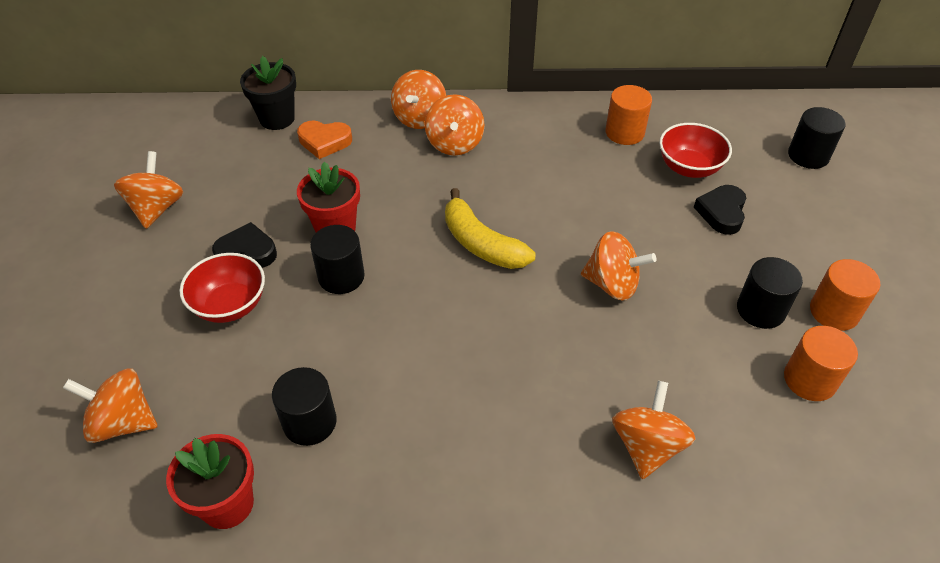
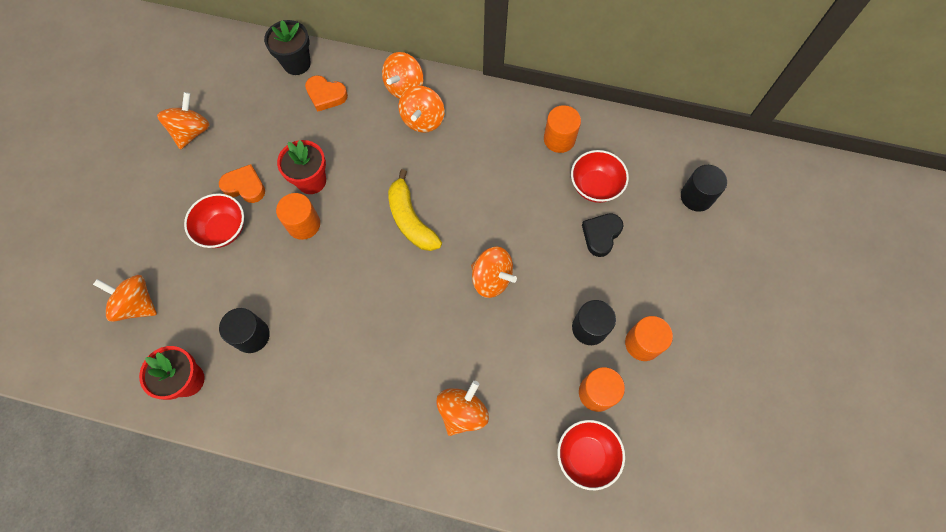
camera: 15 degrees right, 20 degrees up
black heart [212,222,277,268] -> orange heart [219,164,265,203]
black cylinder [310,225,365,294] -> orange cylinder [276,193,320,240]
none -> red bowl [558,420,625,490]

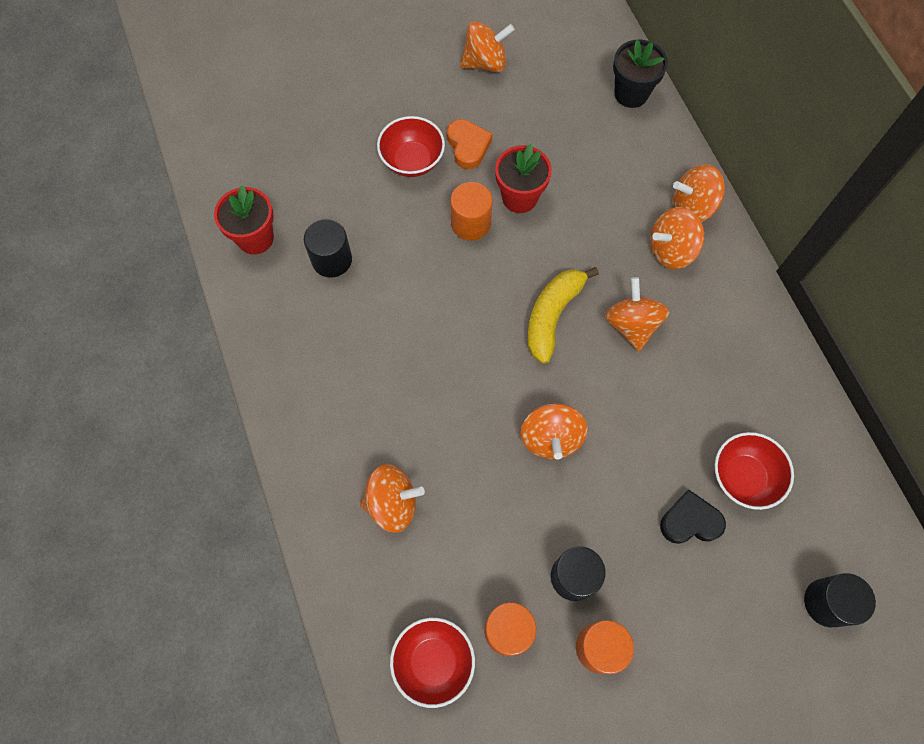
camera: 55 degrees right, 0 degrees up
orange spinning top [93,275,157,322] -> orange spinning top moved to [605,277,669,351]
orange heart [305,75,348,112] -> none
orange cylinder [544,105,581,153] -> none

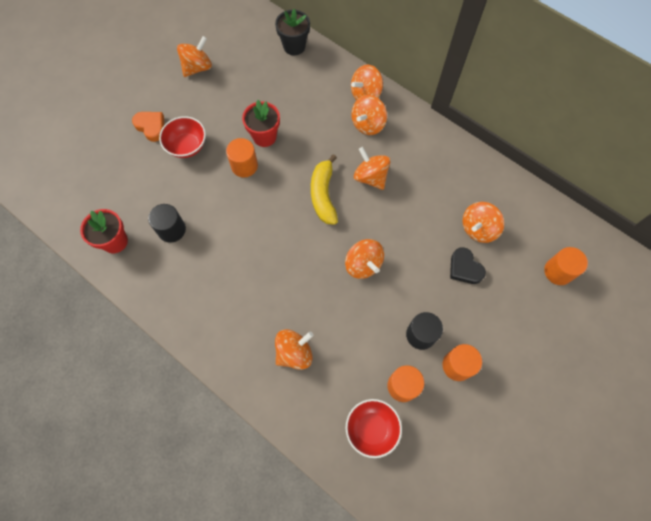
camera: 30 degrees left, 0 degrees up
orange heart [447,119,492,169] -> orange heart moved to [132,112,164,142]
black heart [660,490,726,544] -> black heart turned 90 degrees counterclockwise [450,247,486,284]
red bowl [715,432,794,510] -> orange spinning top [462,202,504,243]
black cylinder [804,573,876,627] -> orange cylinder [544,247,588,285]

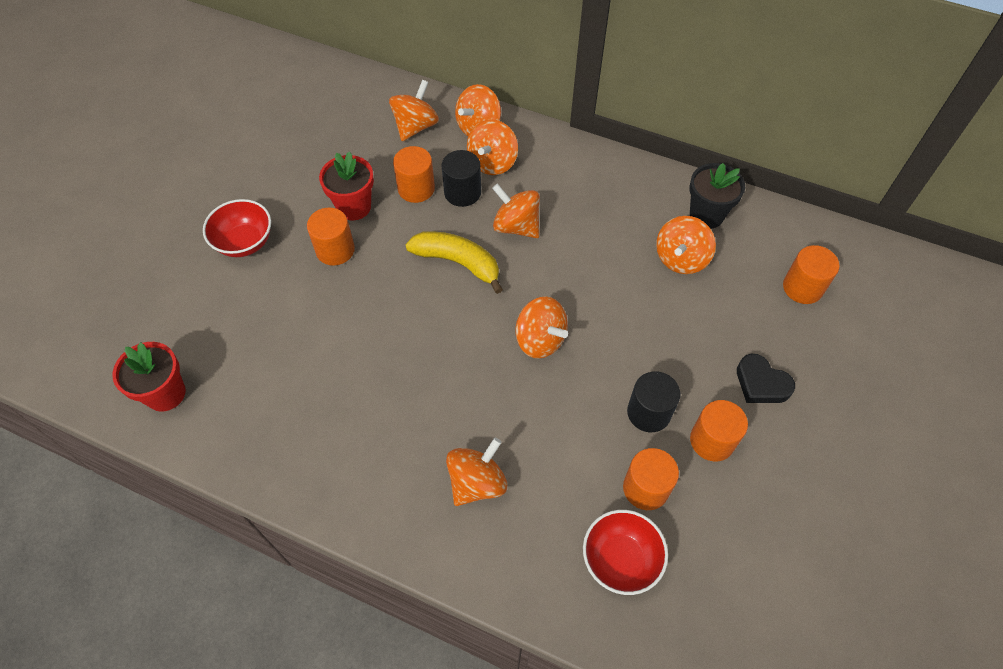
camera: 15 degrees left, 10 degrees down
orange heart [132,112,164,142] -> none
black cylinder [148,204,186,243] -> black cylinder moved to [441,150,481,207]
orange spinning top [177,36,212,77] -> orange spinning top moved to [389,80,439,141]
black flower pot [275,9,310,55] -> black flower pot moved to [689,163,745,229]
yellow banana [311,154,338,225] -> yellow banana turned 135 degrees clockwise [405,231,503,294]
black heart [450,247,486,284] -> black heart moved to [737,354,795,403]
none -> orange cylinder [393,146,435,203]

